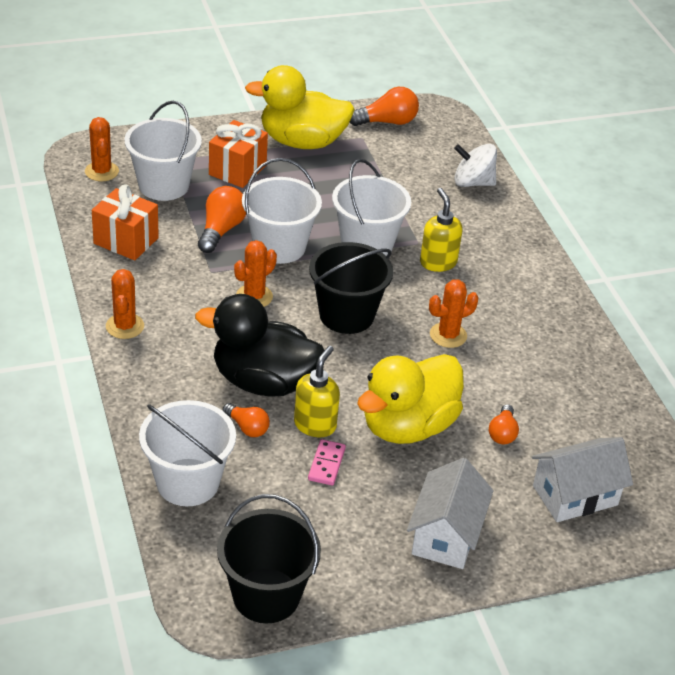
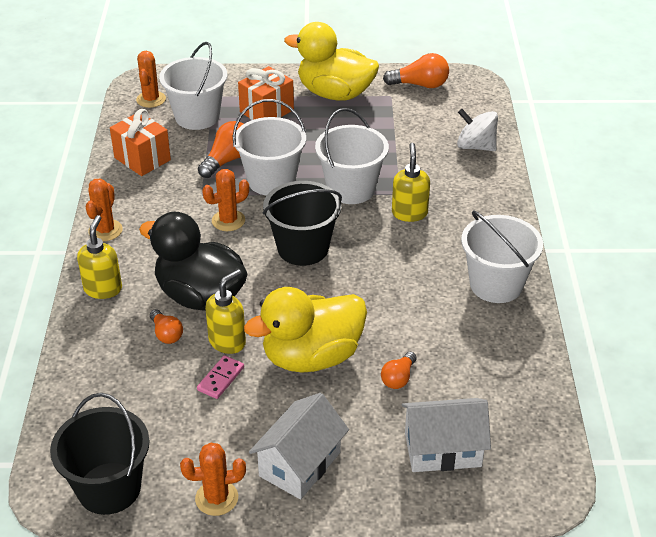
camera: 20 degrees right, 0 degrees up
white bucket [139,400,236,506] -> white bucket moved to [461,210,543,303]
orange cactus [429,279,479,348] -> orange cactus moved to [180,443,246,516]
none -> yellow soap dispenser [77,215,122,299]

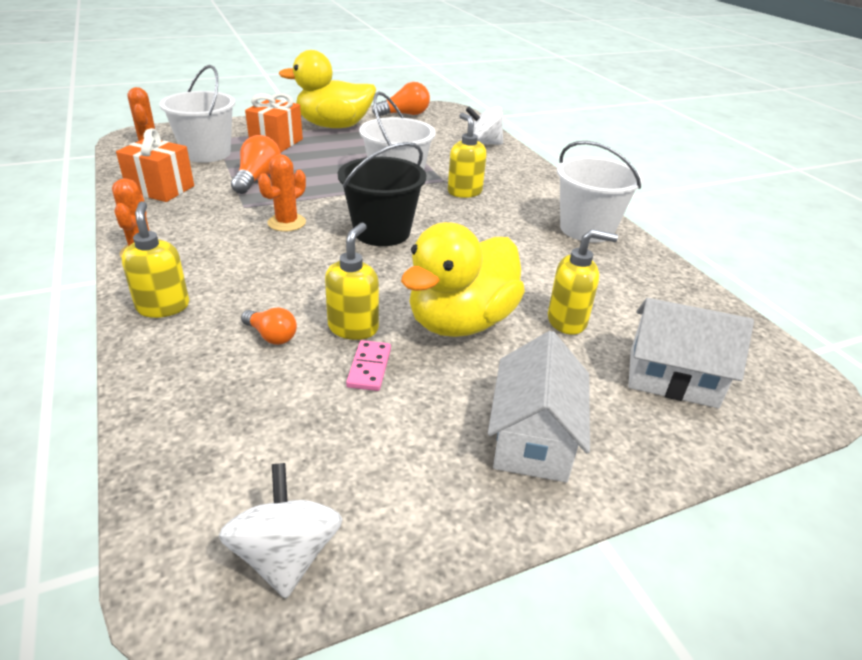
camera: 25 degrees left, 5 degrees down
black bucket [50,393,150,515] -> white spinning top [218,463,343,598]
black duck [139,212,248,311] -> none
orange cactus [180,443,246,516] -> none
white bucket [233,99,306,195] -> none
orange light bulb [381,352,417,389] -> yellow soap dispenser [548,229,618,335]
white house [402,398,491,472] -> white house turned 45 degrees clockwise [628,298,754,408]

